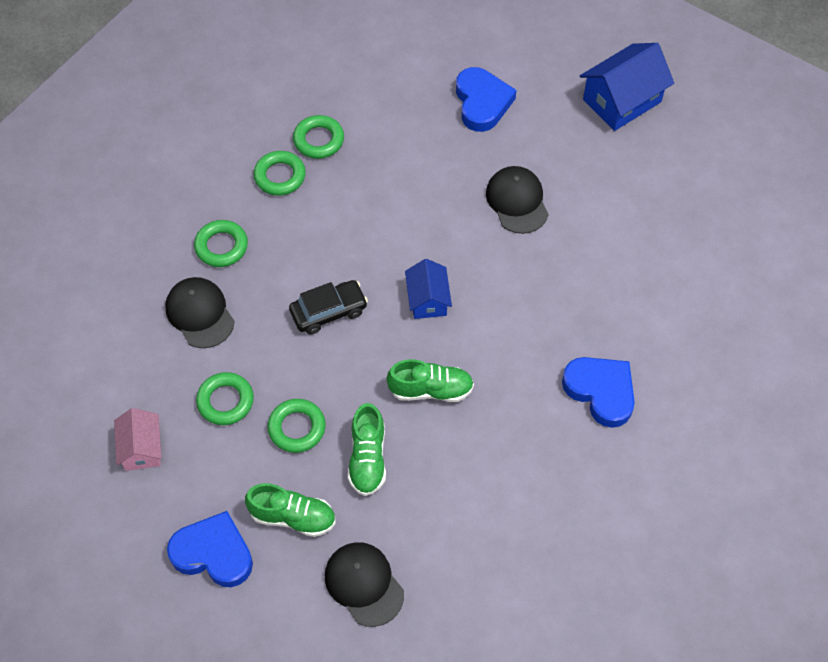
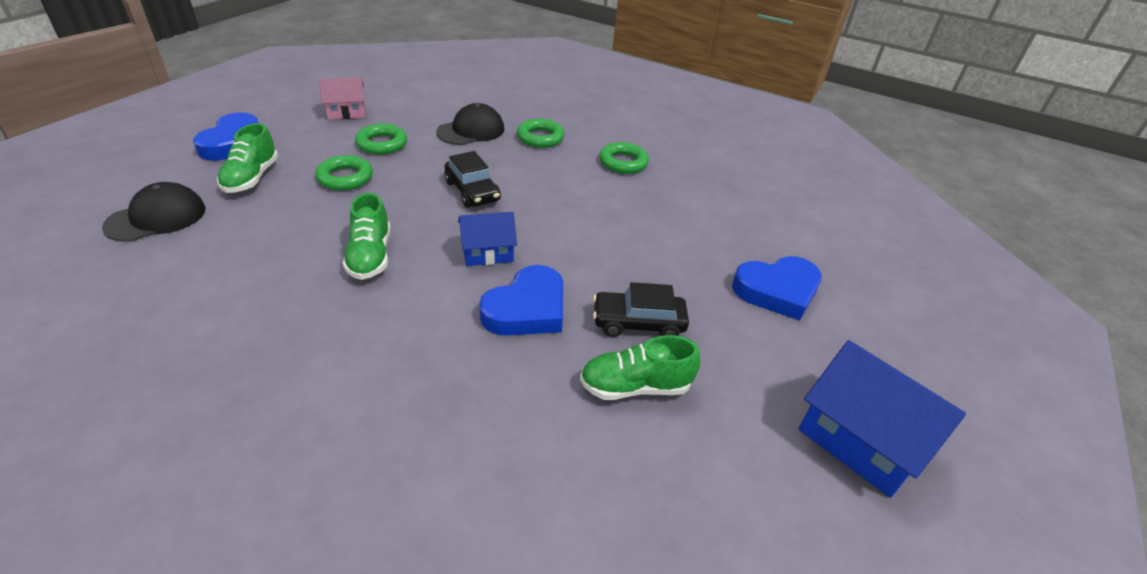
camera: 80 degrees right, 20 degrees down
green ring [293,115,344,159] -> none
green shoe [348,403,386,496] -> green shoe moved to [580,335,700,400]
black cap [486,166,549,234] -> black car [593,282,689,337]
blue heart [562,357,635,428] -> blue heart moved to [479,265,563,336]

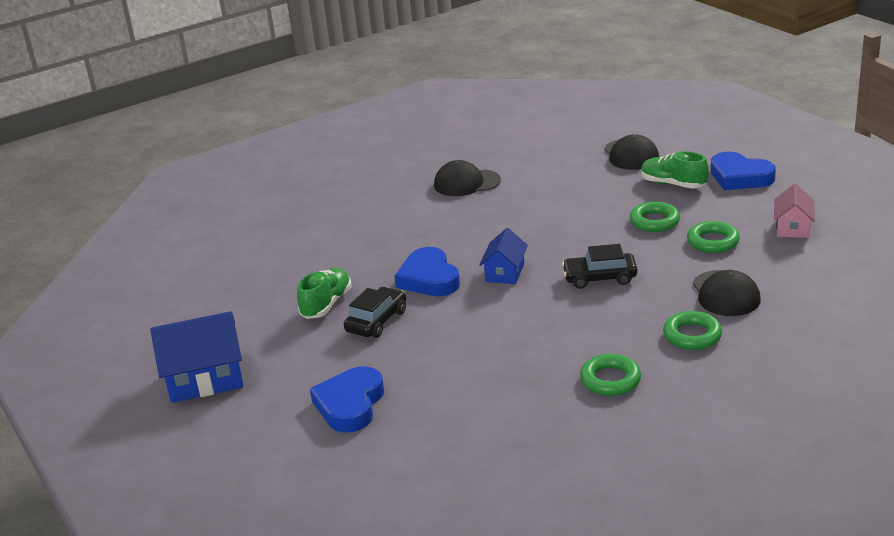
camera: 125 degrees right, 10 degrees down
green shoe [343,193,390,280] -> none
none -> black cap [434,160,501,196]

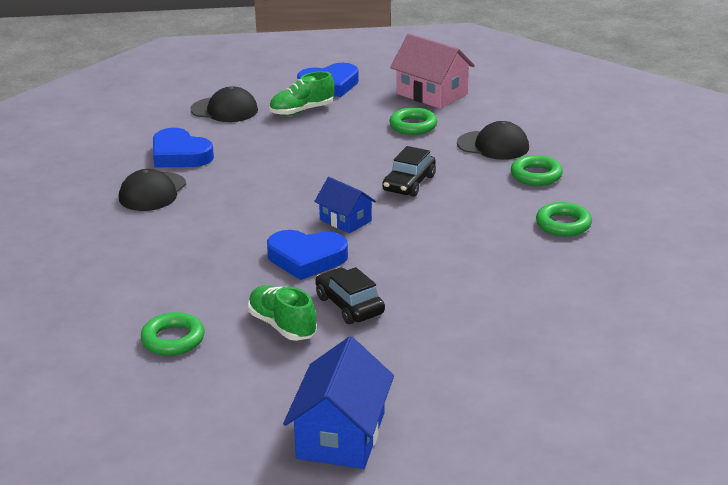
camera: 65 degrees left, 0 degrees up
blue heart [310,366,384,433] -> blue heart moved to [153,128,214,168]
green ring [630,201,680,232] -> green ring moved to [141,312,205,356]
pink house [774,184,815,238] -> pink house [390,33,475,109], size x1.65

